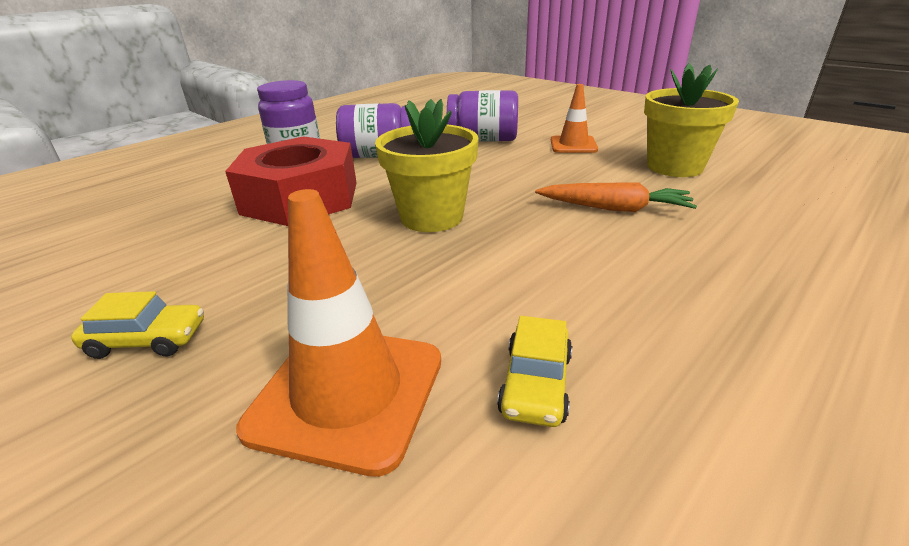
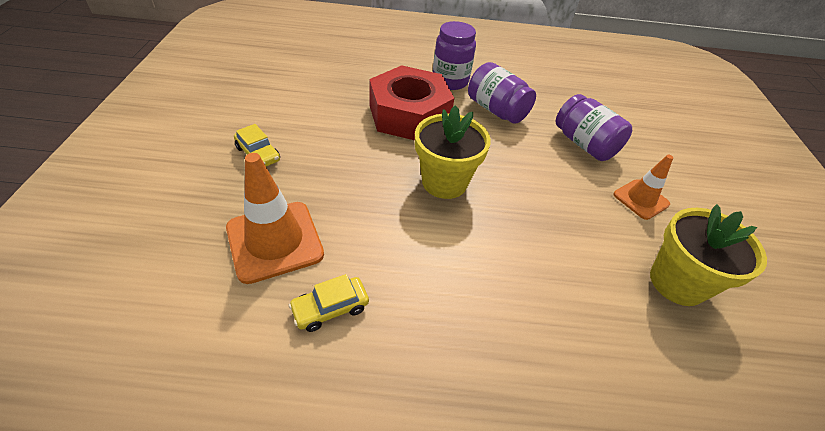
camera: 45 degrees right, 15 degrees up
orange carrot [535,182,697,212] -> none

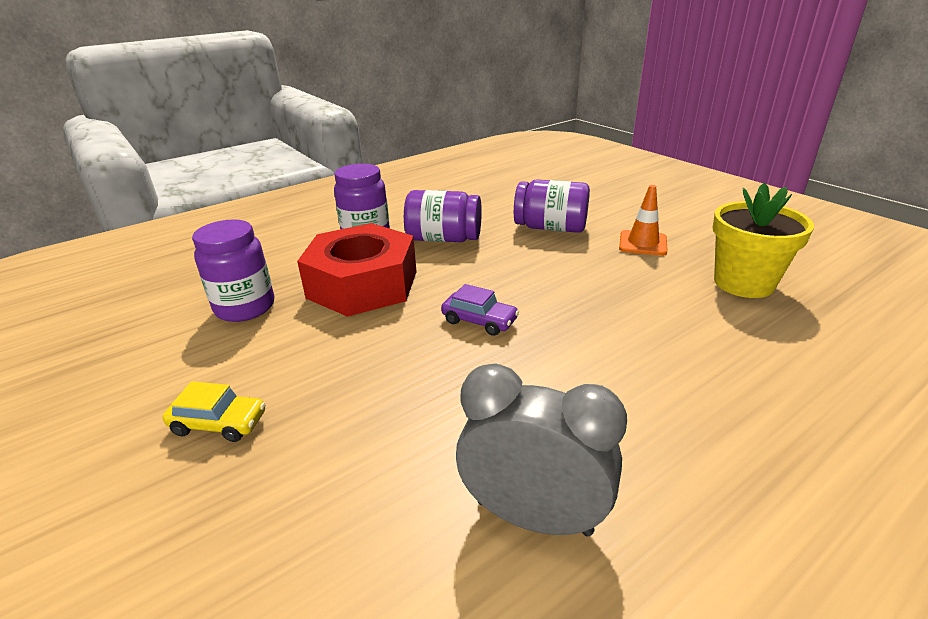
camera: 35 degrees left, 15 degrees down
orange traffic cone [226,153,324,284] -> none
yellow car [289,274,369,332] -> grey clock [456,363,627,536]
yellow flower pot [415,105,491,199] -> purple car [441,284,519,336]
none -> purple jar [192,219,274,322]

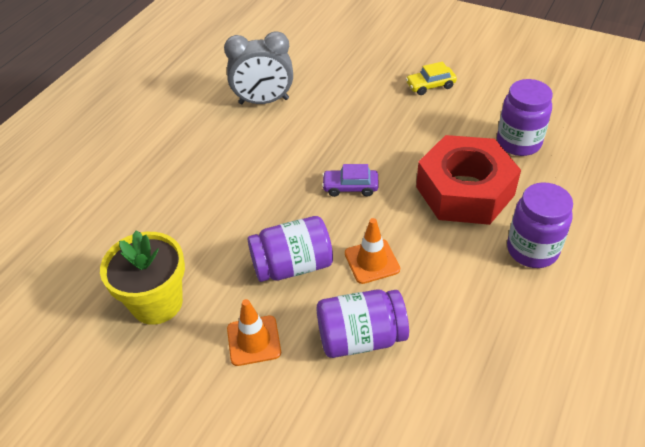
camera: 155 degrees right, 15 degrees up
purple jar [404,190,482,242] -> purple jar moved to [248,216,333,282]
none -> orange traffic cone [345,218,400,284]

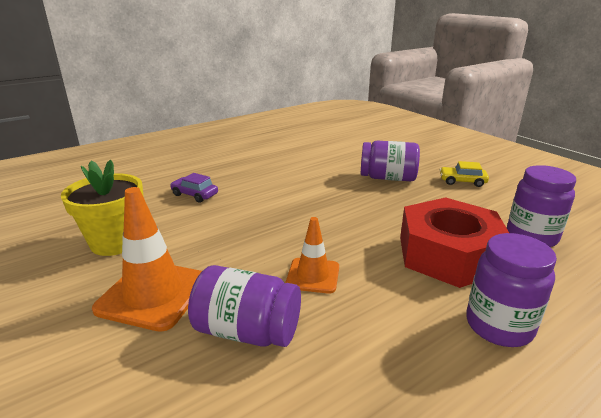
camera: 25 degrees right, 20 degrees down
grey clock [224,31,293,104] -> none
orange traffic cone [227,299,281,366] -> orange traffic cone [92,187,202,332], size x1.66
purple jar [248,216,333,282] -> purple jar moved to [361,141,420,181]
purple car [322,164,379,197] -> purple car moved to [170,173,218,203]

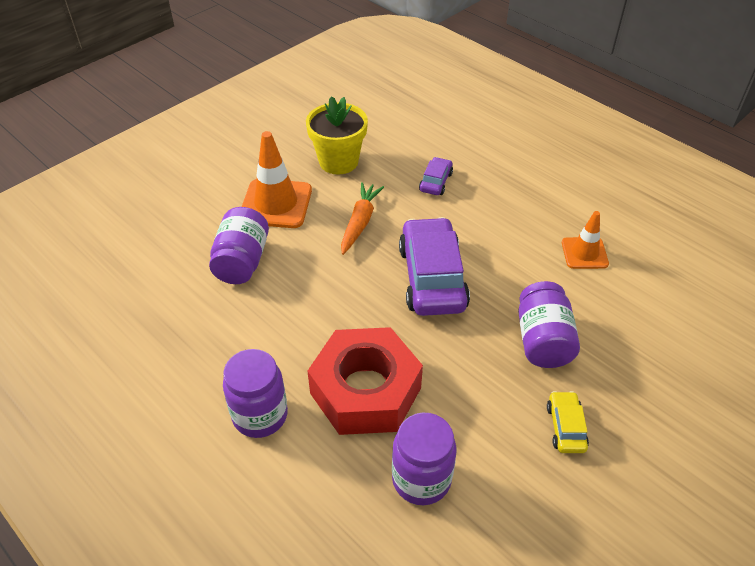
camera: 80 degrees right, 20 degrees up
orange traffic cone [286,217,339,294] -> orange traffic cone moved to [562,211,609,269]
none -> orange carrot [341,182,384,255]
none -> purple car [399,217,470,316]

